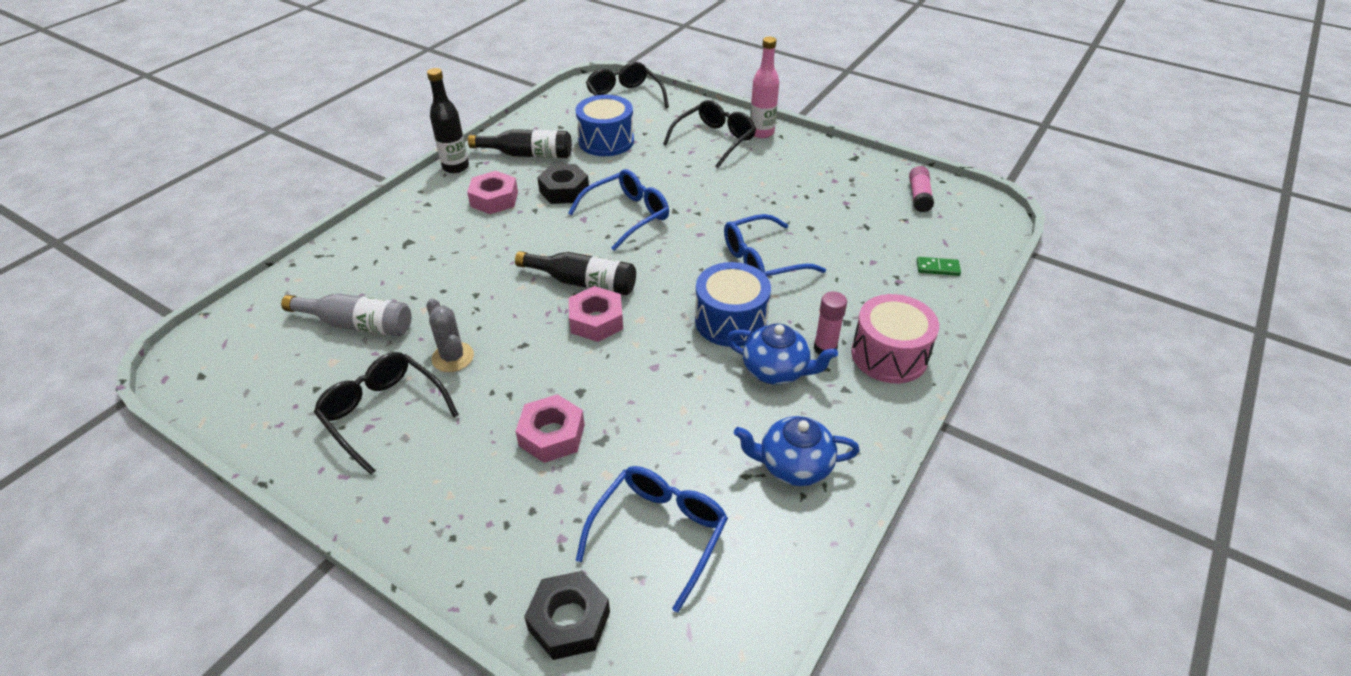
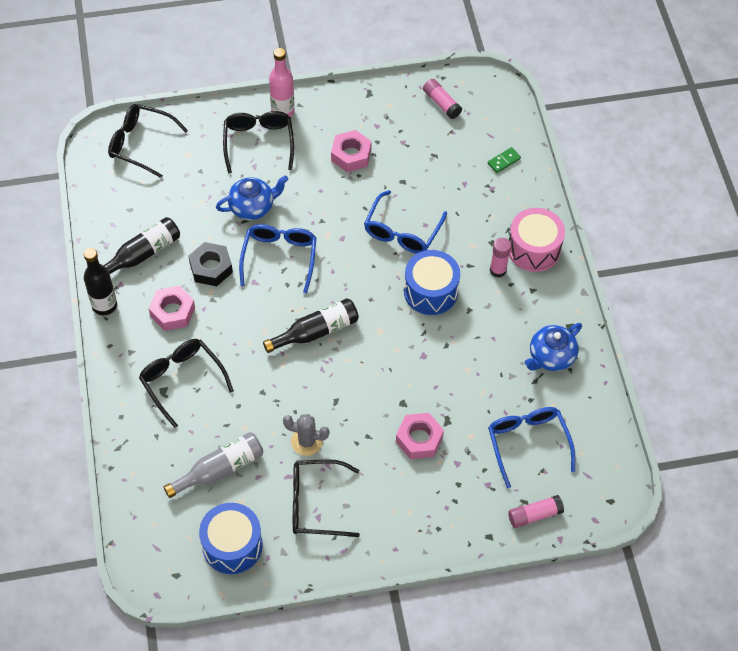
camera: 45 degrees left, 15 degrees up
black nut [524,571,610,660] -> pink glue stick [508,495,564,528]
pink nut [569,286,623,342] -> pink nut moved to [331,130,371,172]
blue drum [576,95,634,156] -> blue drum moved to [199,503,263,574]
blue teapot [726,324,838,385] -> blue teapot moved to [216,175,288,220]
none -> black glasses [139,339,234,428]

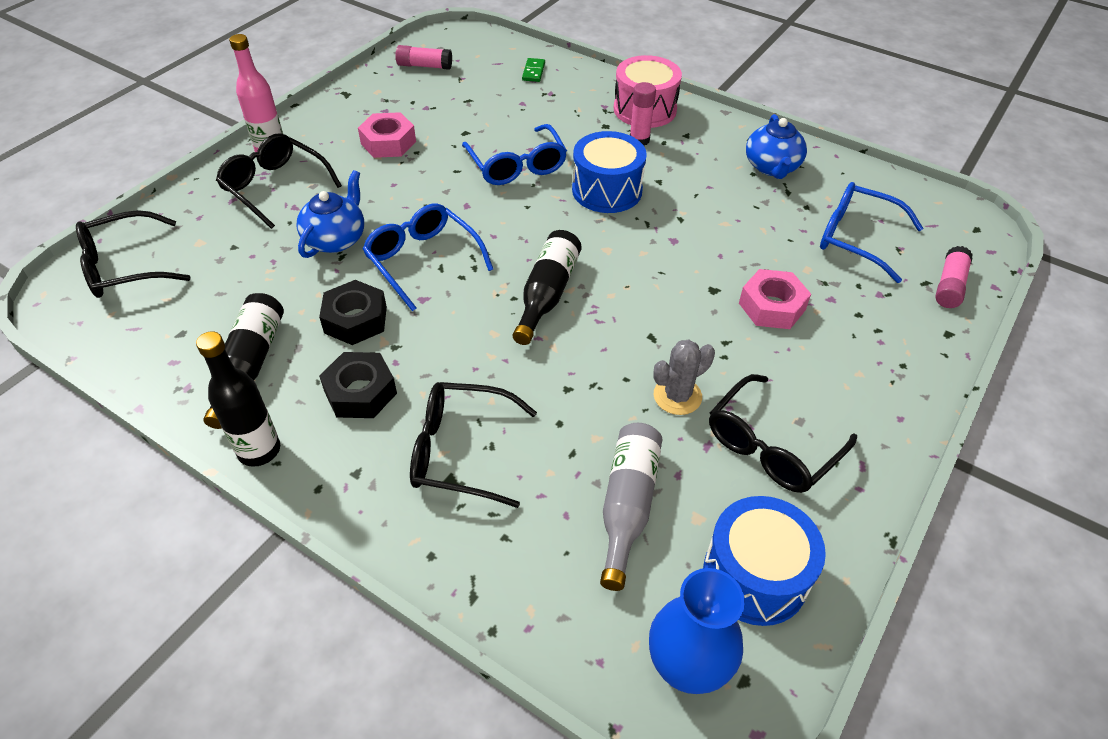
camera: 45 degrees left, 10 degrees down
pink nut [148,286,195,331] -> black nut [319,352,397,418]
none -> blue vase [649,568,745,694]

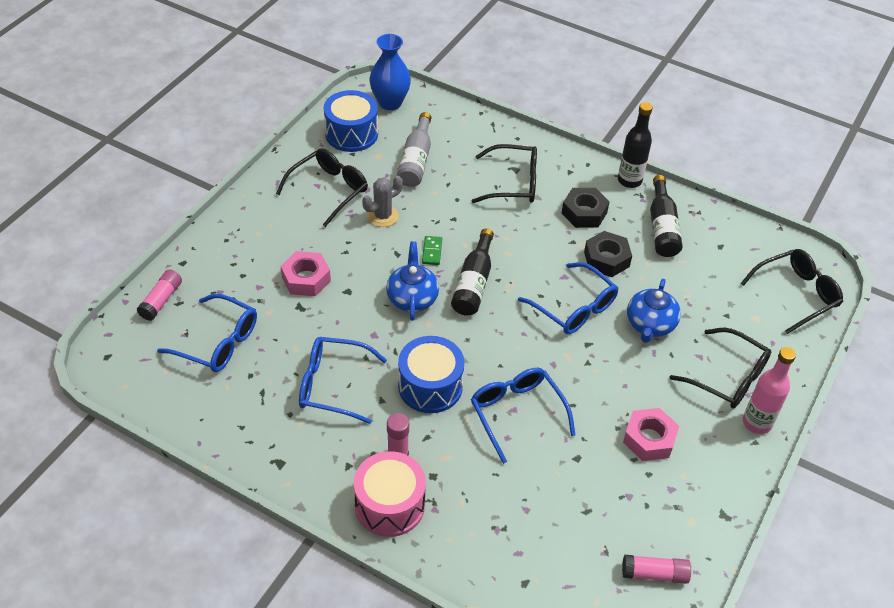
camera: 175 degrees right, 0 degrees up
green domino [522,58,545,82] -> green domino moved to [422,236,442,265]
blue teapot [746,114,807,179] -> blue teapot moved to [386,241,439,321]
none -> blue glasses [299,337,387,424]

